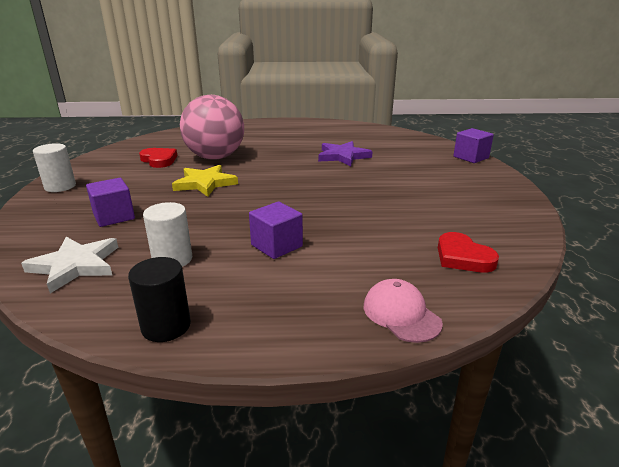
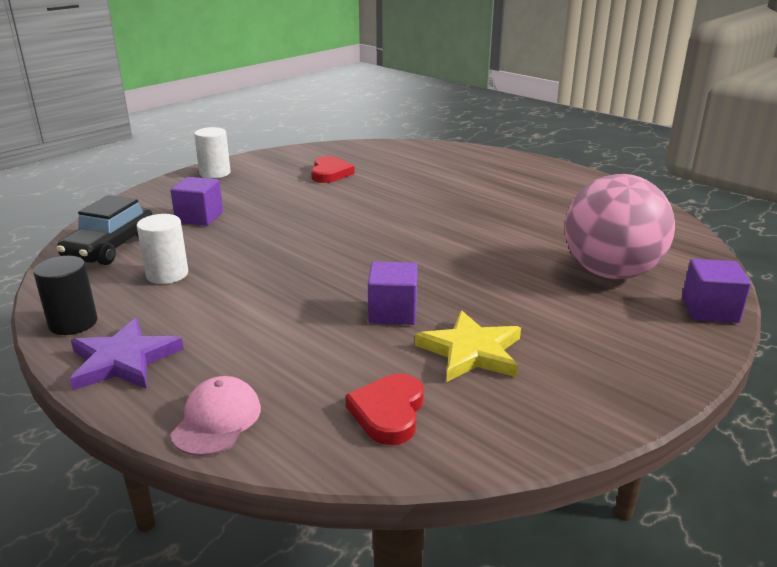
camera: 45 degrees right, 0 degrees up
white star [21,237,118,293] -> black car [57,195,153,265]
yellow star [172,165,238,197] -> yellow star moved to [415,310,521,382]
pink ball [180,95,244,160] -> pink ball moved to [565,174,675,279]
purple cube [249,202,303,259] -> purple cube moved to [368,262,417,325]
purple star [318,141,373,167] -> purple star moved to [70,318,184,390]

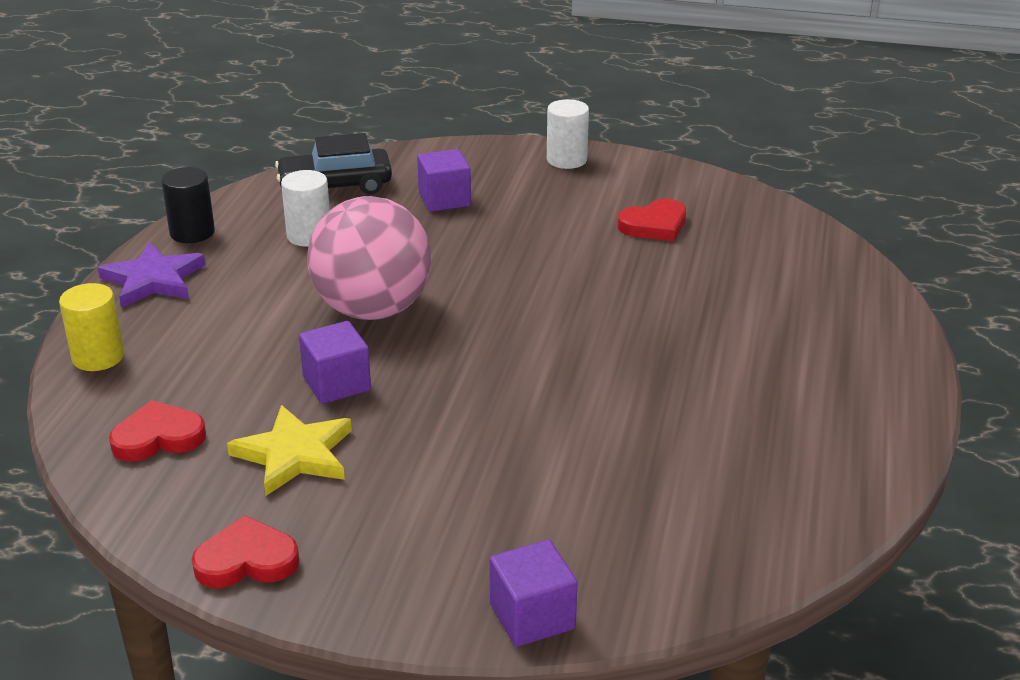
camera: 60 degrees right, 5 degrees up
pink cap [171,376,261,456] -> yellow cylinder [59,283,124,371]
pink ball [565,174,675,279] -> pink ball moved to [307,196,431,320]
none -> red heart [192,515,299,588]

